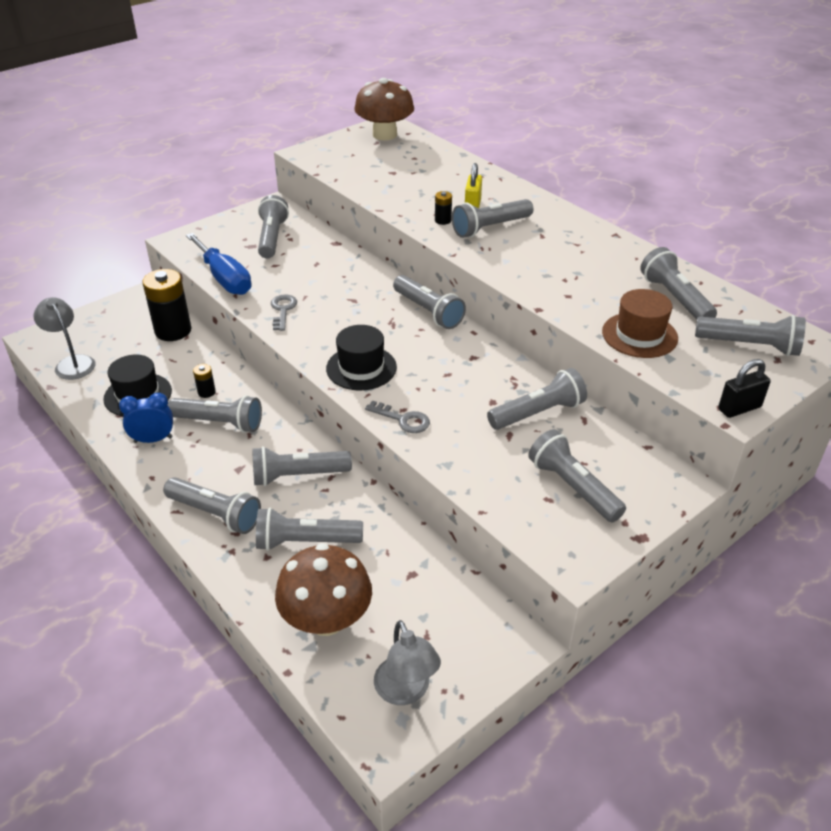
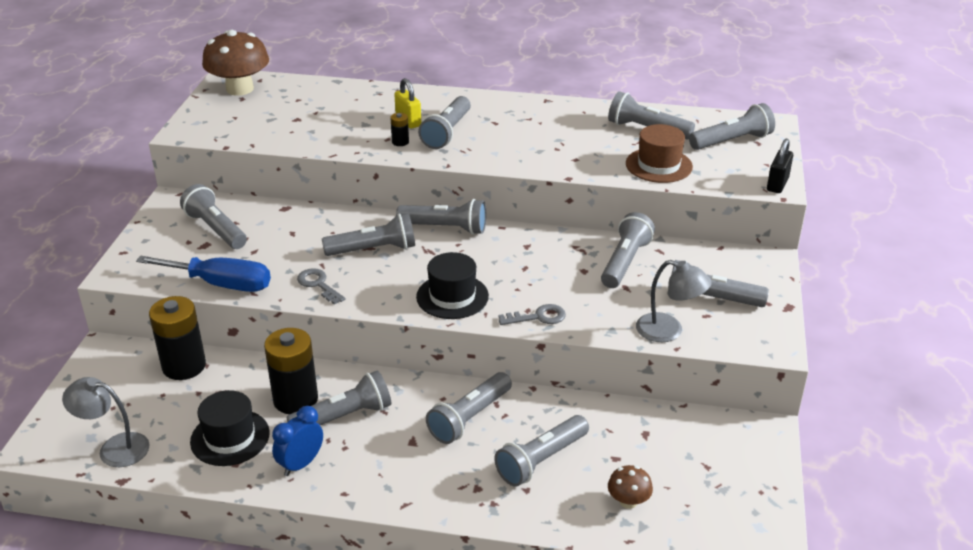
camera: 40 degrees left, 5 degrees down
grey flashlight [163,477,261,534] -> grey flashlight moved to [322,213,415,256]
black battery [193,364,216,398] -> black battery [264,328,318,414], size x2.24
brown mushroom [275,543,372,636] -> brown mushroom [608,465,653,509], size x0.49
grey lamp [374,620,441,705] -> grey lamp moved to [636,260,712,342]

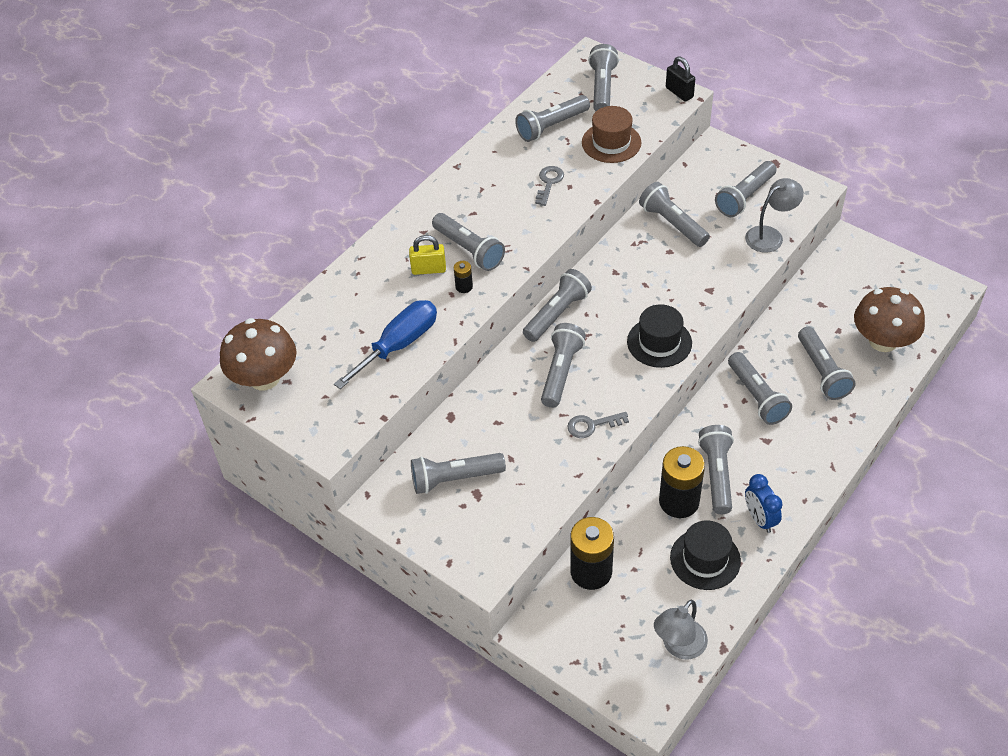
camera: 60 degrees left, 15 degrees up
blue screwdriver [136,256,271,292] -> blue screwdriver moved to [334,300,437,389]
grey key [498,304,566,325] -> grey key moved to [535,166,564,206]
brown mushroom [608,465,653,509] -> brown mushroom [854,287,925,352], size x2.04

